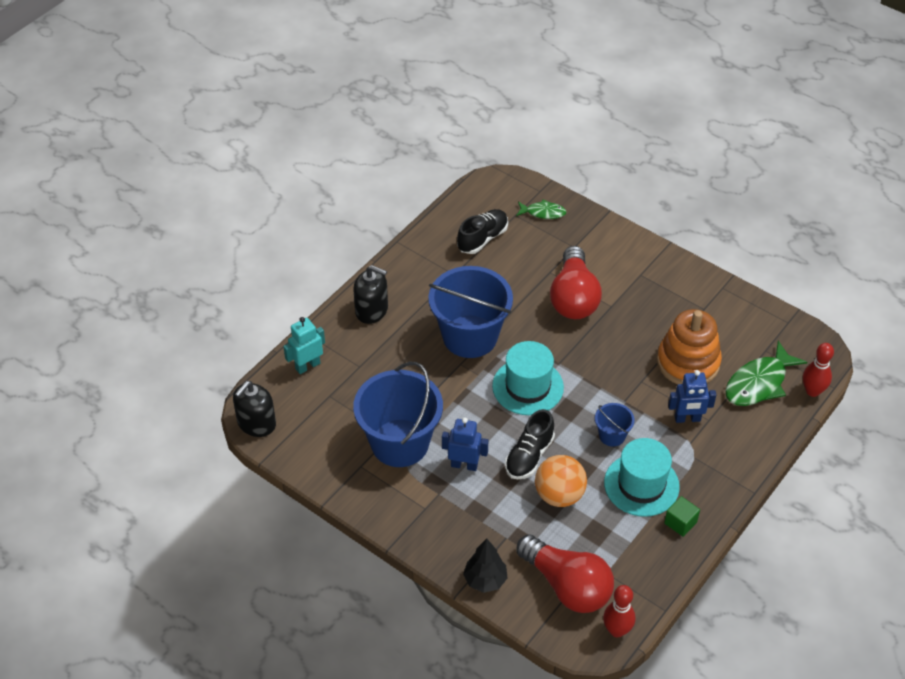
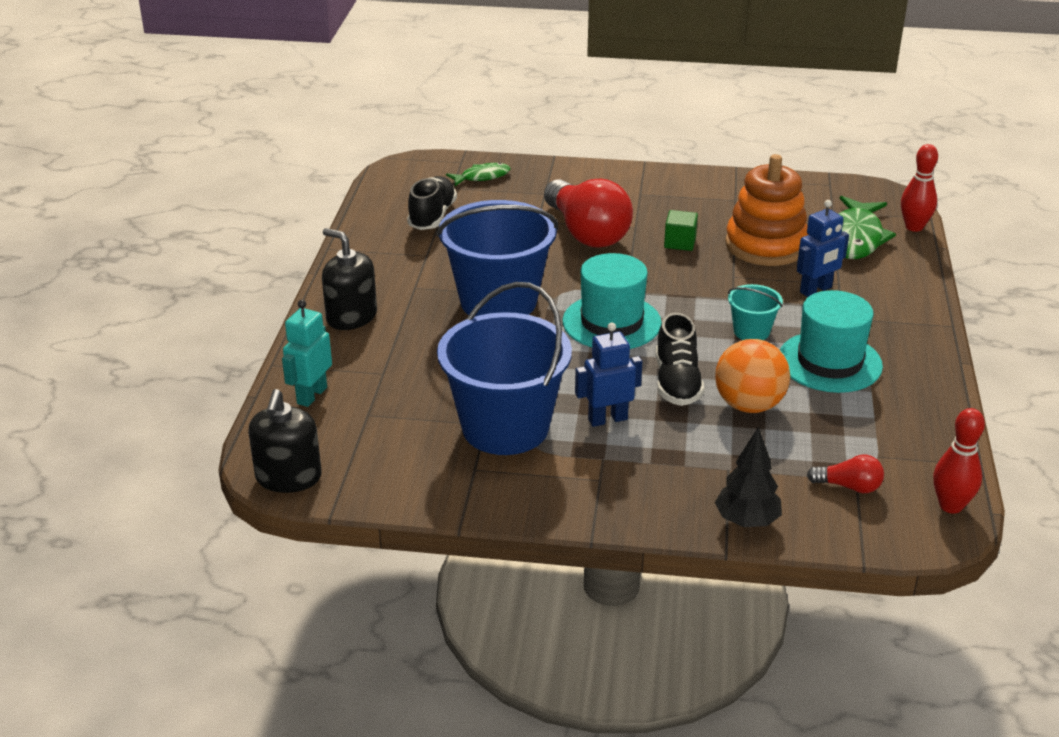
camera: 30 degrees left, 15 degrees down
black soap dispenser [353,265,388,324] -> black soap dispenser turned 135 degrees counterclockwise [322,228,377,330]
red light bulb [516,534,614,613] -> red light bulb [807,455,884,493], size x0.44
blue bucket [595,403,635,447] -> turquoise bucket [728,284,783,340]
green cube [664,496,700,537] -> green cube moved to [664,210,698,251]

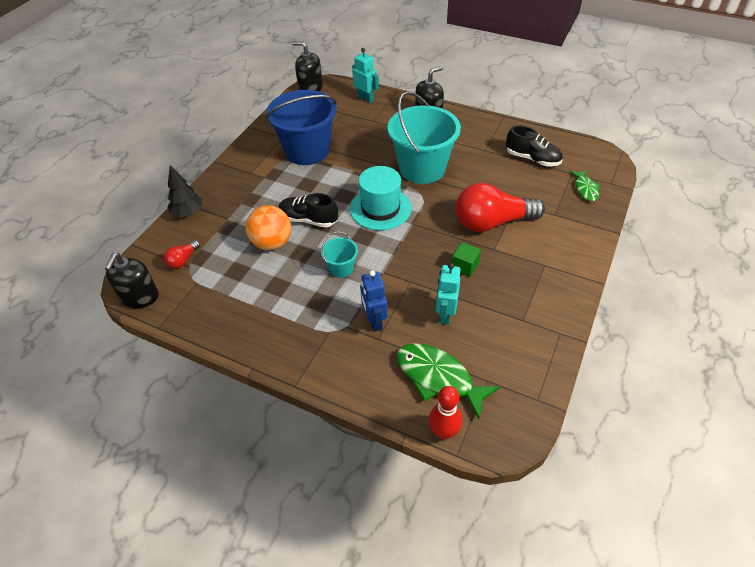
camera: 110 degrees right, 15 degrees up
blue bucket [436,200,558,317] -> turquoise bucket [388,91,461,184]
blue robot [575,323,642,427] -> none
orange stacking toy [725,154,808,266] -> turquoise robot [436,263,461,325]
turquoise hat [780,290,883,393] -> none
red bowling pin [933,408,985,514] -> black soap dispenser [105,253,159,308]

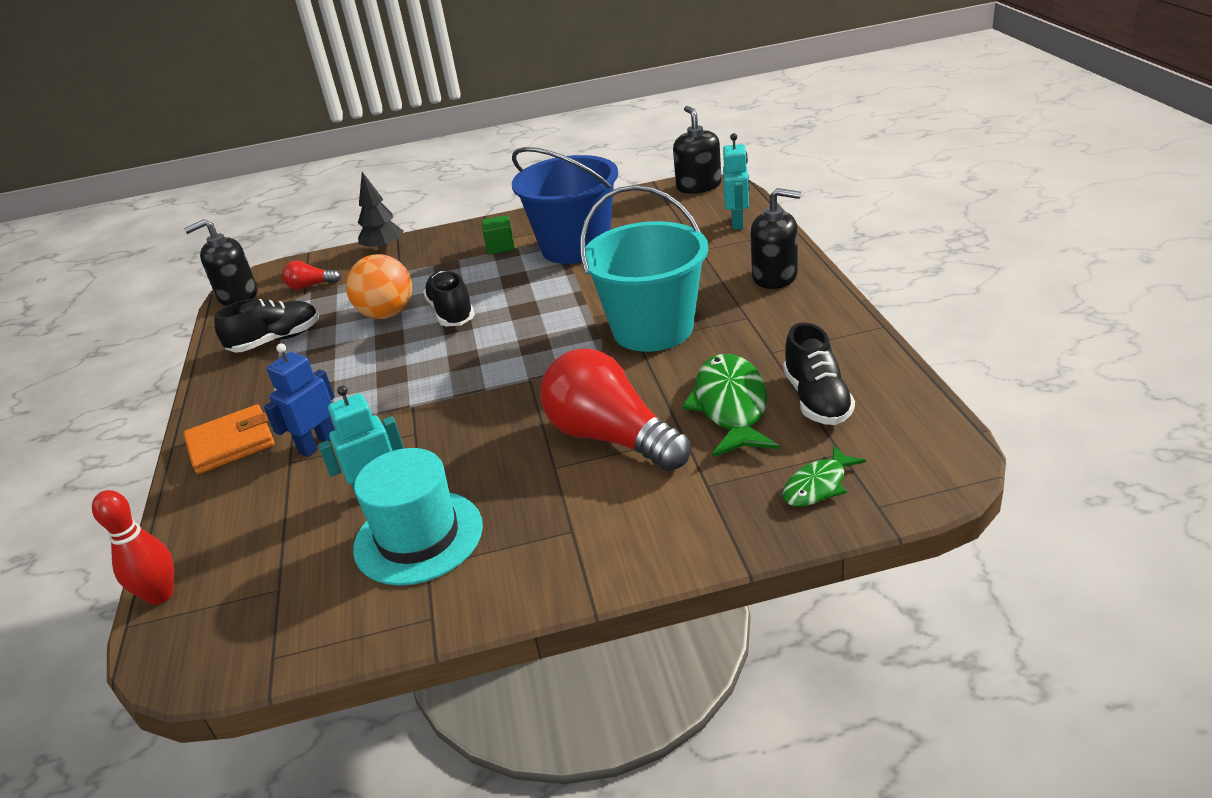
camera: 55 degrees right, 15 degrees down
turquoise bucket [321,231,358,278] -> none
turquoise hat [350,166,412,230] -> turquoise hat moved to [353,448,483,586]
green fish [397,343,500,419] -> green fish moved to [682,354,779,457]
green cube [452,242,481,277] -> green cube moved to [482,215,515,255]
none -> orange wallet [183,404,275,474]
none -> black shoe [214,299,319,353]

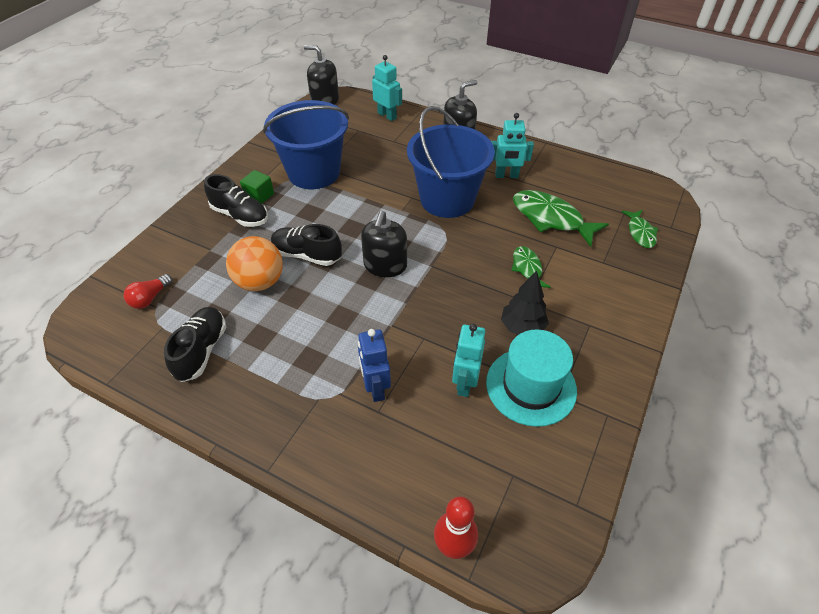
camera: 55 degrees left, 15 degrees up
orange wallet [183,404,275,474] -> none
black soap dispenser [184,219,257,306] -> black soap dispenser moved to [361,210,407,277]
black tree [358,172,404,252] -> black tree moved to [501,271,549,335]
red light bulb [540,349,690,471] -> green fish [511,246,551,288]
turquoise bucket [580,185,708,352] -> blue bucket [407,106,495,218]
black shoe [783,323,855,425] -> black shoe moved to [204,174,268,227]
none -> turquoise robot [491,113,534,178]

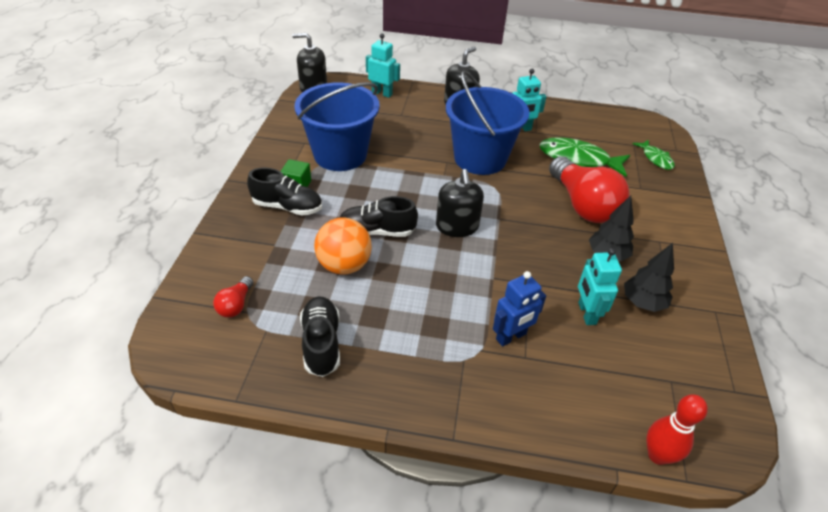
camera: 20 degrees left, 5 degrees down
blue robot [358,329,391,402] -> blue robot turned 90 degrees counterclockwise [493,271,546,347]
turquoise hat [486,329,577,427] -> black tree [624,243,674,312]
green fish [511,246,551,288] -> red light bulb [549,156,630,223]

